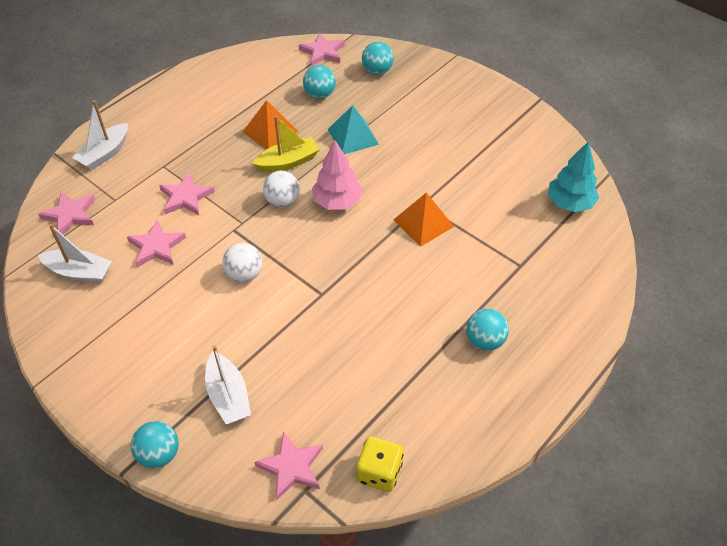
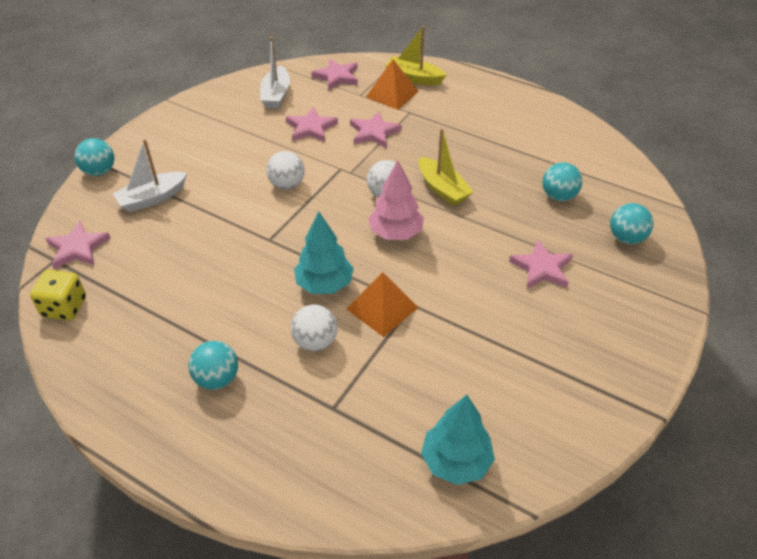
camera: 80 degrees right, 5 degrees down
white boat [72,100,128,170] -> yellow boat [385,26,446,85]
orange pyramid [243,100,298,150] -> orange pyramid moved to [366,59,419,110]
pink star [299,32,345,66] -> pink star moved to [509,239,573,289]
turquoise pyramid [328,105,379,154] -> none
none -> white ball [291,305,337,351]
none -> turquoise tree [294,211,354,294]

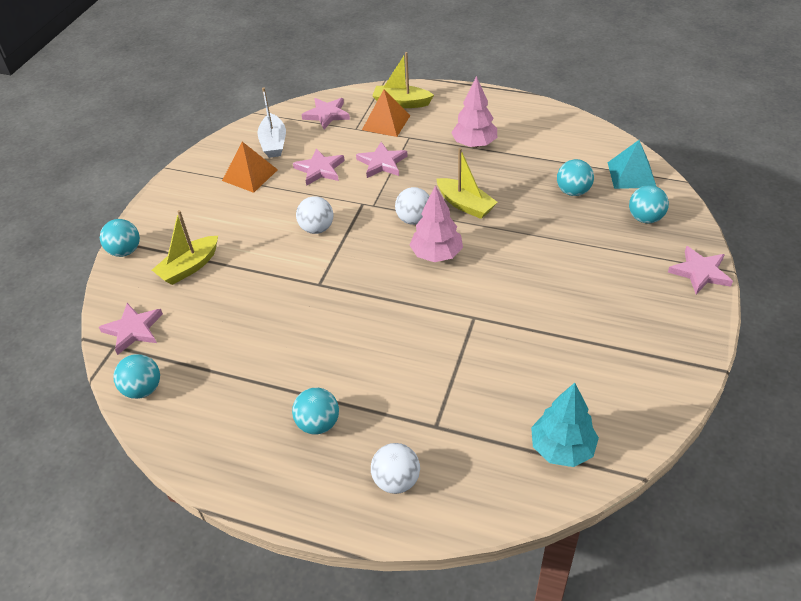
camera: 10 degrees left, 0 degrees up
yellow dice [30,270,86,320] -> turquoise ball [113,354,160,399]
white boat [113,139,187,212] -> yellow boat [152,210,218,285]
white ball [291,305,337,351] -> white ball moved to [371,443,420,494]
turquoise tree [294,211,354,294] -> none
orange pyramid [346,272,419,337] -> orange pyramid moved to [222,142,278,193]
pink star [509,239,573,289] -> pink star moved to [668,246,733,294]
none -> pink tree [451,76,497,148]
none -> turquoise pyramid [607,140,656,189]

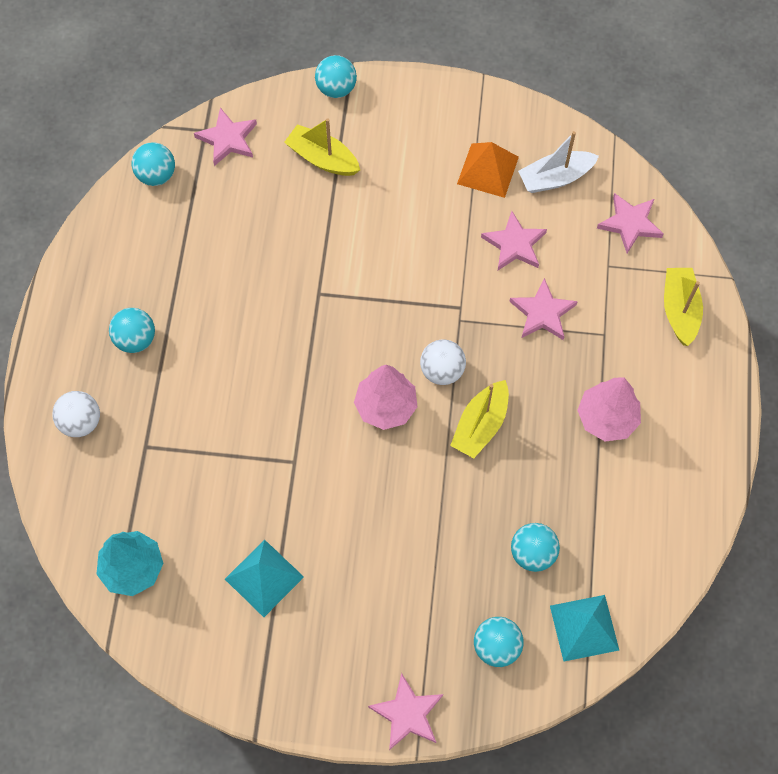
camera: 75 degrees right, 20 degrees up
white ball [296,196,333,234] -> none
orange pyramid [362,89,411,137] -> none
none -> turquoise pyramid [225,540,304,617]

